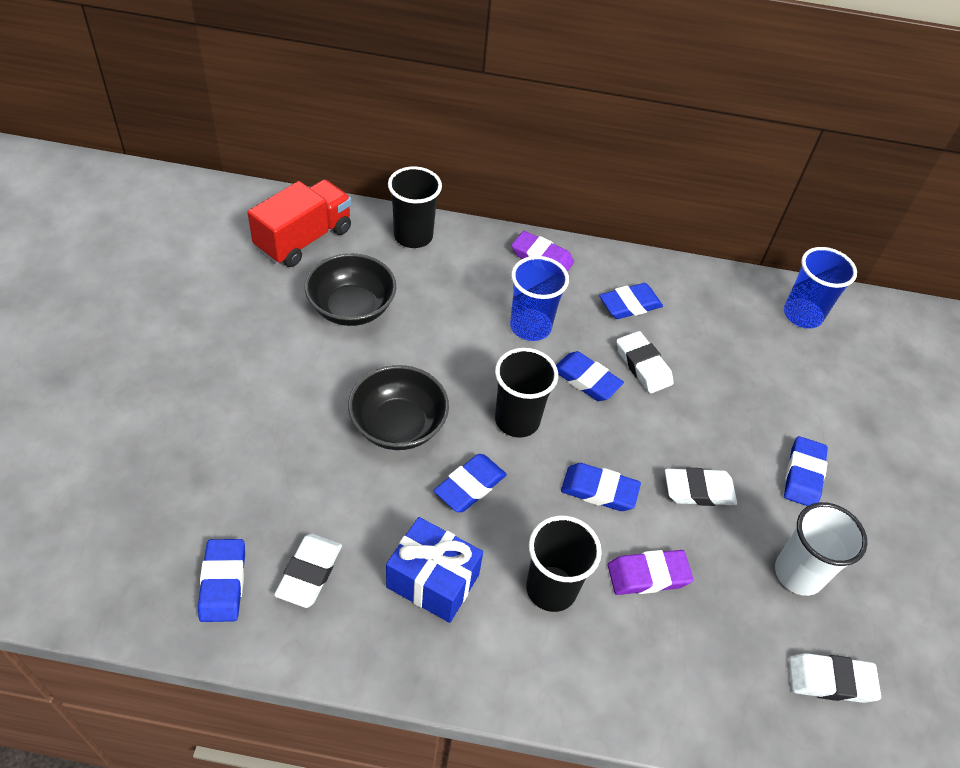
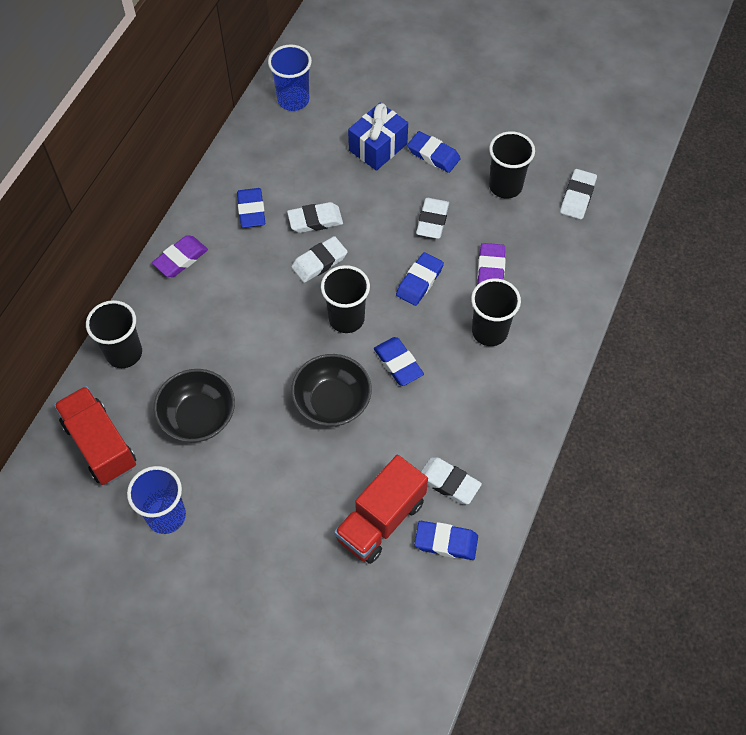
camera: 70 degrees left, 10 degrees up
blue gift [386,517,483,623] -> blue gift moved to [348,103,408,171]
blue cup [510,256,569,341] -> blue cup moved to [127,466,186,534]
blue eraser [556,351,624,401] -> white eraser [291,236,348,283]
white cup [775,502,868,596] -> black cup [489,131,535,199]
none -> red truck [334,455,428,564]

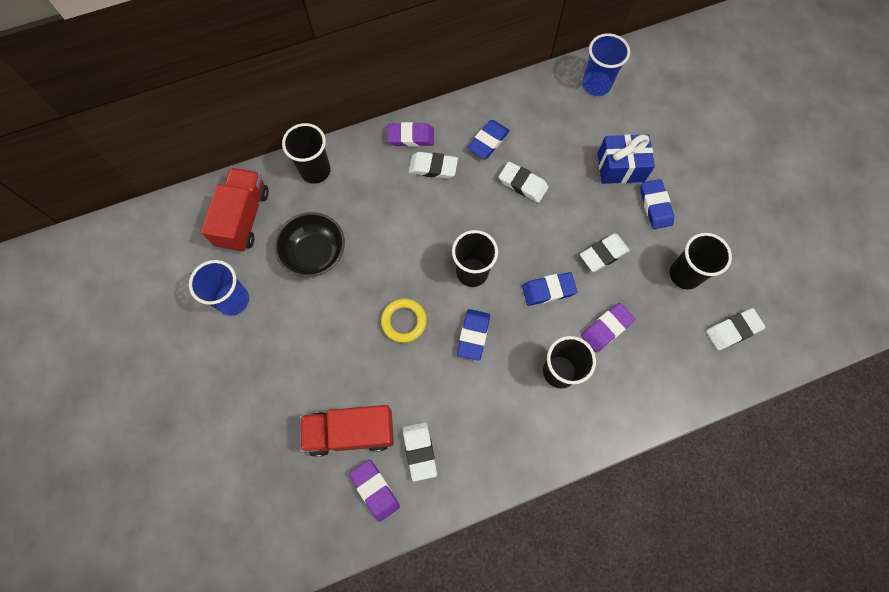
camera: 45 degrees right, 10 degrees up
white eraser [291,236,348,283] -> white eraser moved to [409,152,458,179]
black bowl [291,354,372,427] -> yellow ring [381,299,427,343]
blue eraser [414,521,478,560] -> purple eraser [349,460,400,522]

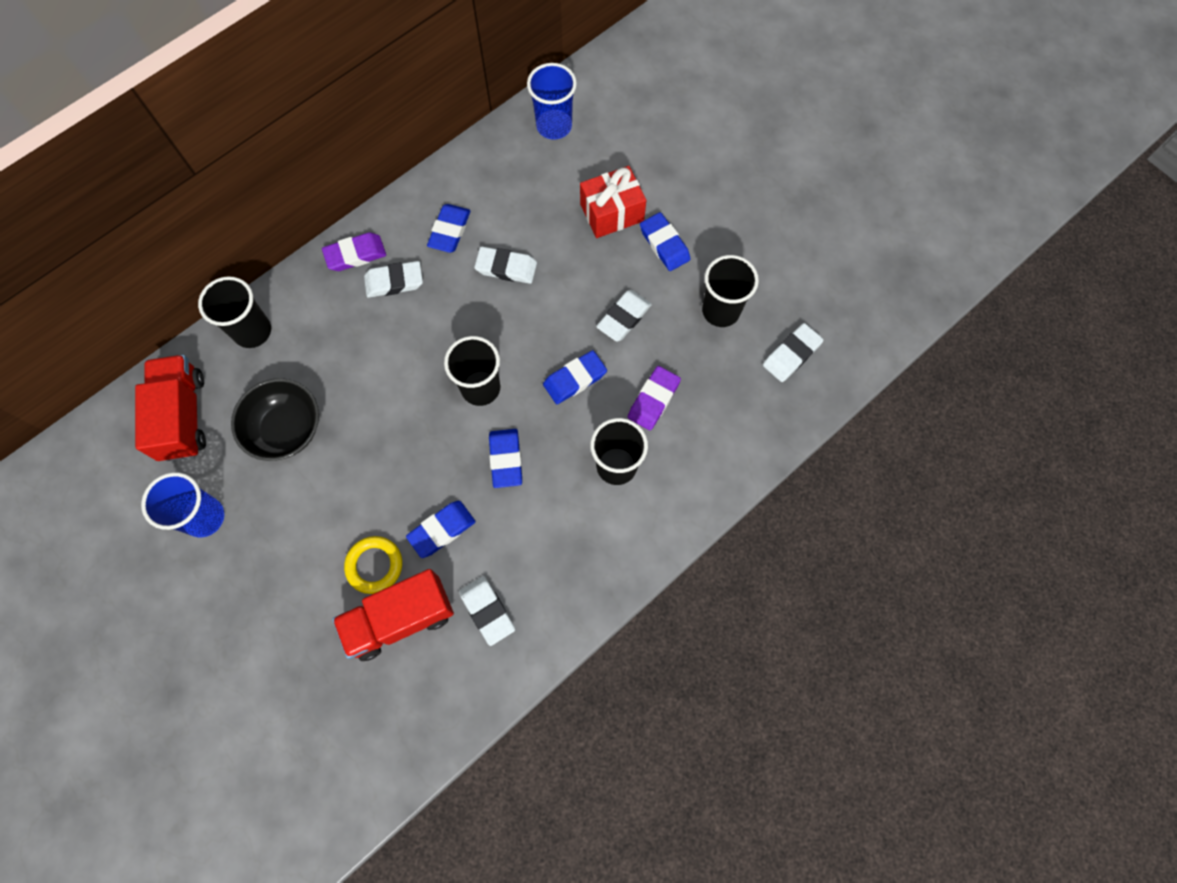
camera: 20 degrees left, 0 degrees up
purple eraser [349,460,400,522] -> none
yellow ring [381,299,427,343] -> yellow ring moved to [344,536,402,594]
blue gift [598,134,655,184] -> red gift [580,166,646,238]
none -> blue eraser [406,501,475,558]

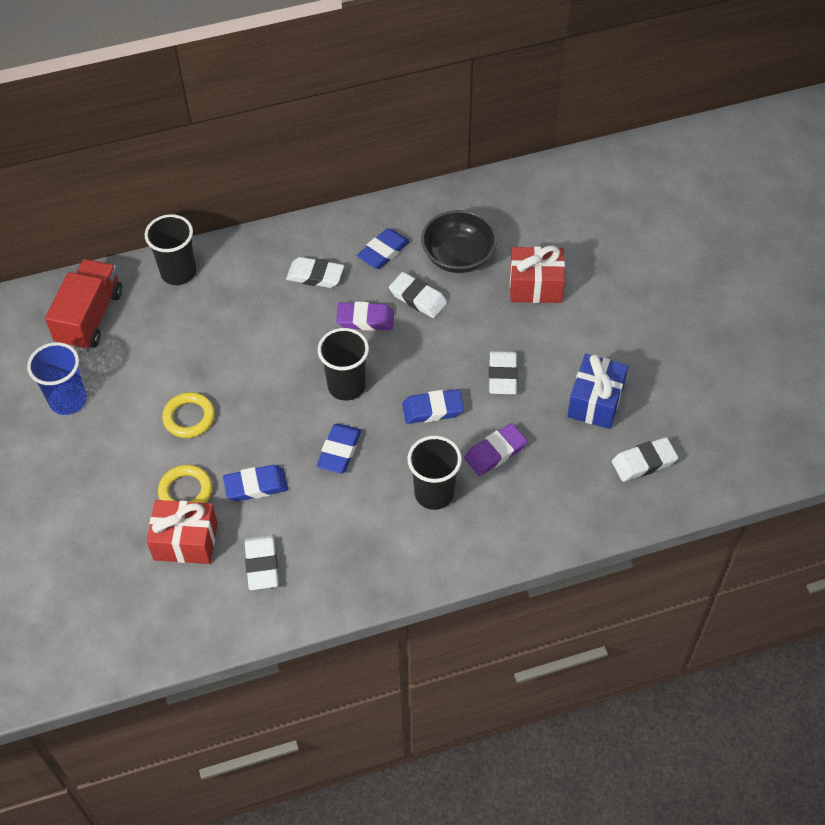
camera: 25 degrees right, 15 degrees down
black bowl [231,378,319,461] -> black bowl moved to [421,210,497,273]
purple eraser [322,233,386,271] -> purple eraser moved to [336,302,394,331]
red truck [332,569,454,661] -> red gift [147,500,218,564]
blue cup [527,63,577,140] -> none
white eraser [596,290,652,342] -> white eraser turned 60 degrees counterclockwise [489,351,518,394]
blue eraser [640,212,691,271] -> none
black cup [702,255,759,327] -> blue gift [567,354,628,429]
none -> yellow ring [162,392,215,438]

